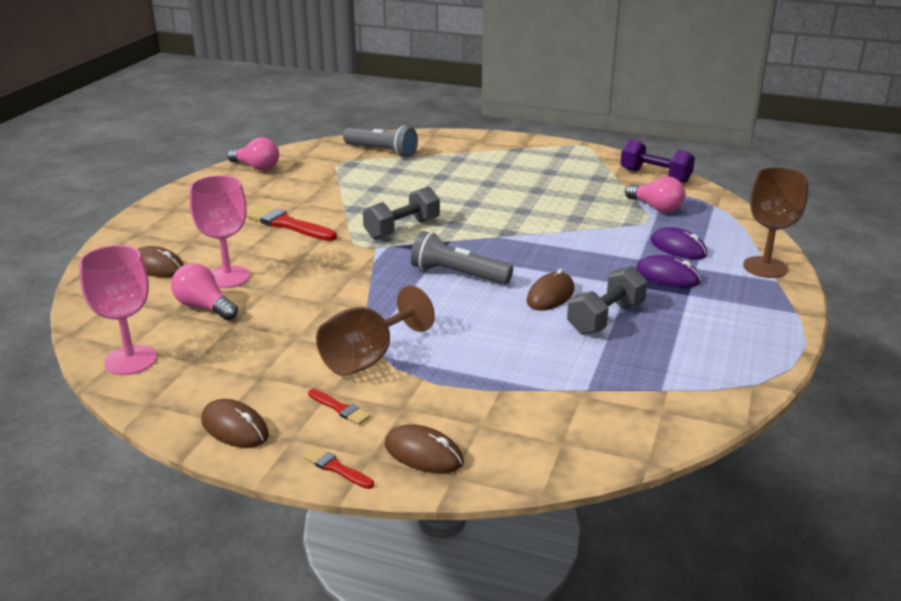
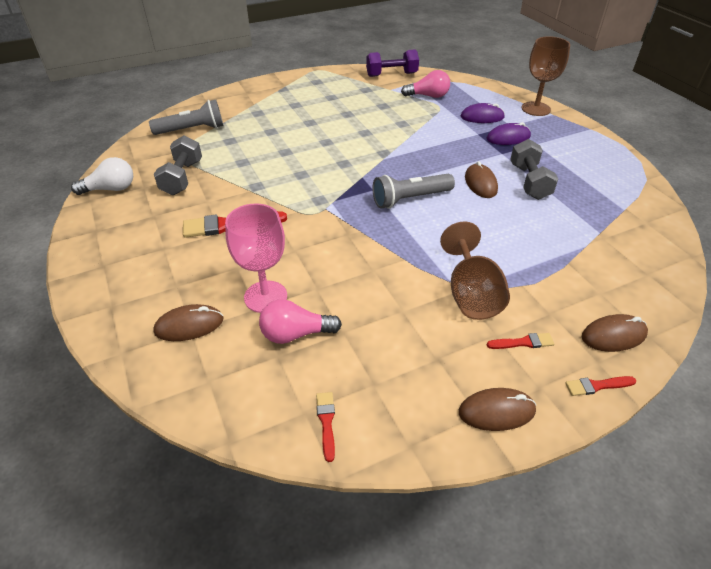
camera: 45 degrees left, 15 degrees up
pink goblet [79,245,157,375] -> red brush [316,392,335,462]
pink light bulb [227,137,279,171] -> white light bulb [71,157,133,195]
grey dumbbell [363,186,440,239] -> grey dumbbell moved to [154,135,202,195]

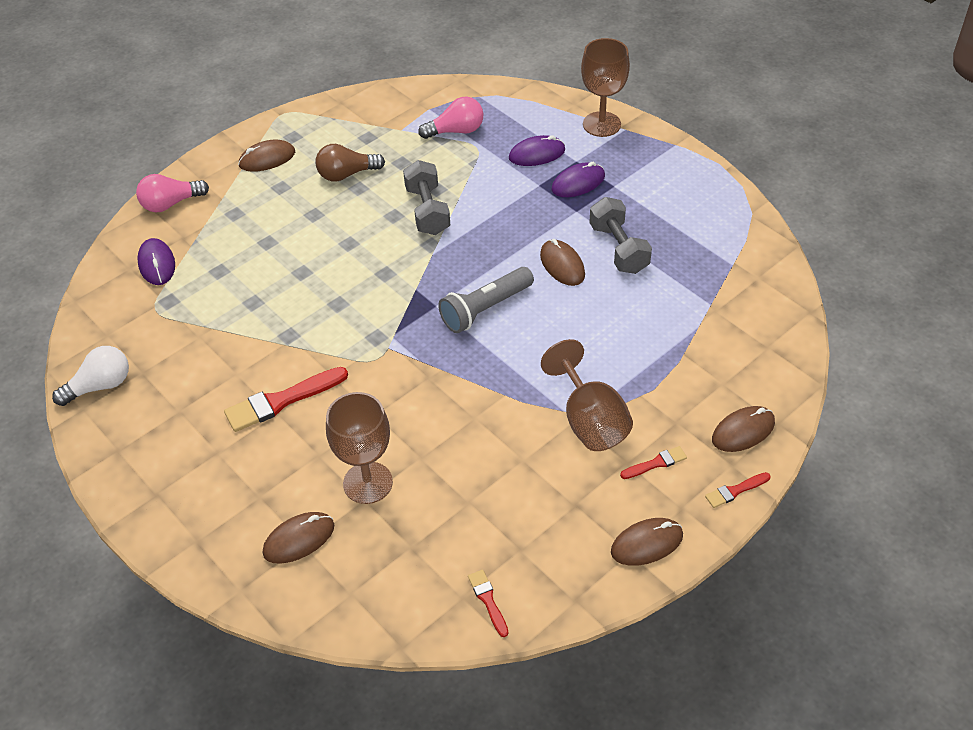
camera: 15 degrees left, 5 degrees up
grey flashlight [149,100,223,135] -> purple mouse [137,238,175,285]
grey dumbbell [154,135,202,195] -> grey dumbbell moved to [403,160,450,235]
pink goblet [225,203,287,313] -> brown goblet [326,392,393,504]
pink light bulb [259,299,342,344] -> pink light bulb moved to [136,174,209,212]
purple dumbbell [366,49,419,77] -> none
none -> brown mouse [238,139,295,172]
none -> brown light bulb [315,144,385,182]

